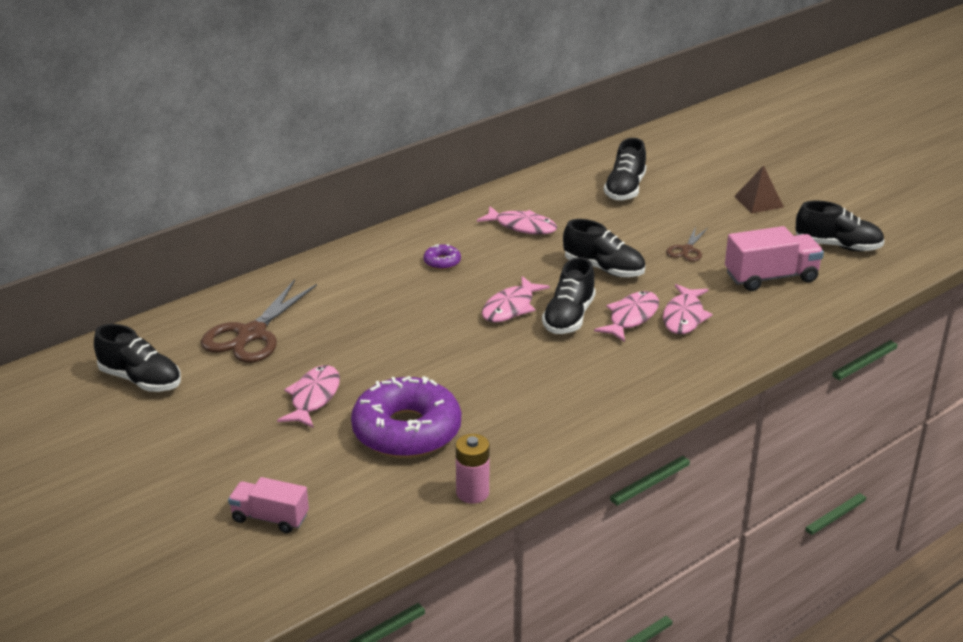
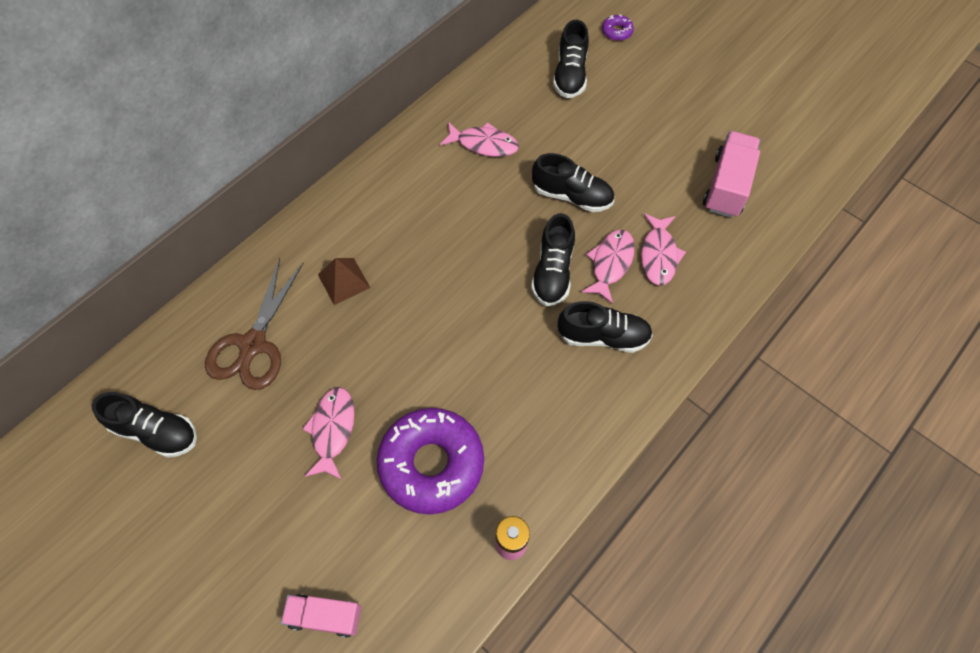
camera: 10 degrees left, 30 degrees up
purple donut [424,244,461,270] -> purple donut moved to [602,14,634,41]
pink fish [482,276,550,323] -> none
brown scissors [666,226,708,262] -> none
pink truck [725,226,824,291] -> pink truck turned 45 degrees counterclockwise [703,131,760,218]
brown pyramid [734,165,784,213] -> brown pyramid moved to [318,258,370,305]
black shoe [795,200,885,252] -> black shoe moved to [558,301,653,353]

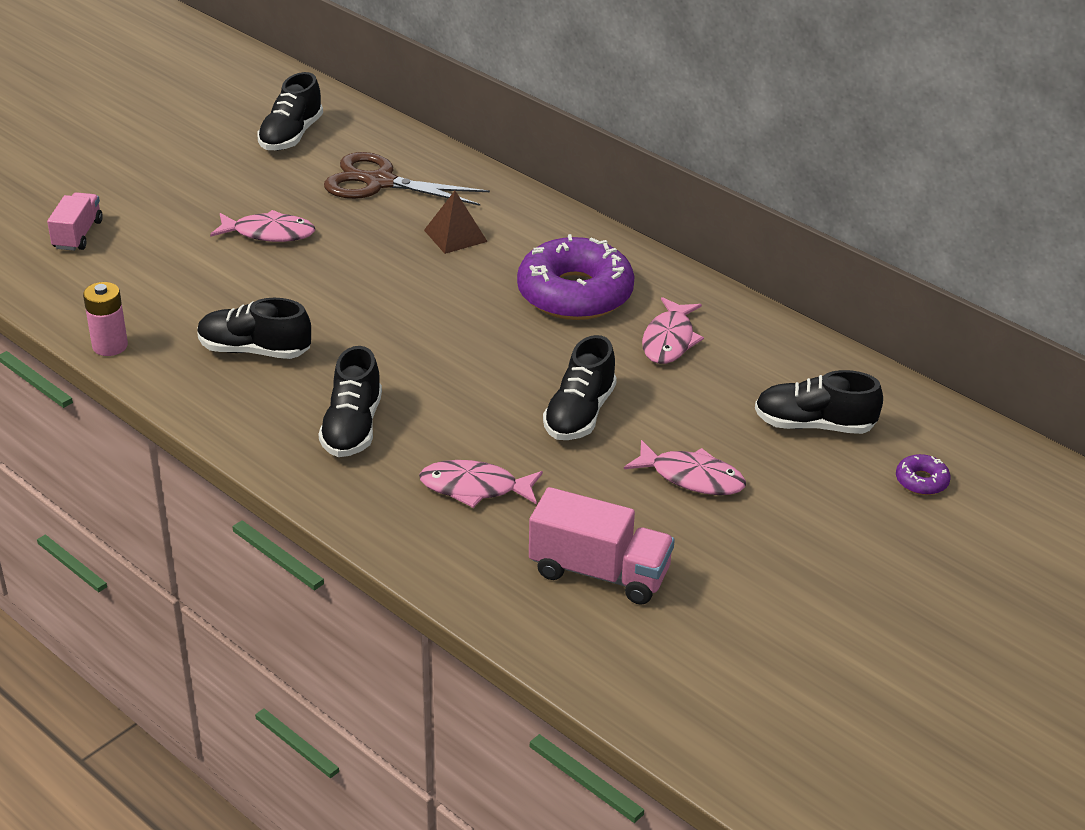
camera: 90 degrees right, 25 degrees down
purple donut [377,408,484,515] -> purple donut moved to [517,234,635,320]
black shoe [531,213,575,306] -> black shoe moved to [197,298,311,359]
pink fish [581,229,635,304] -> pink fish moved to [624,440,746,495]

